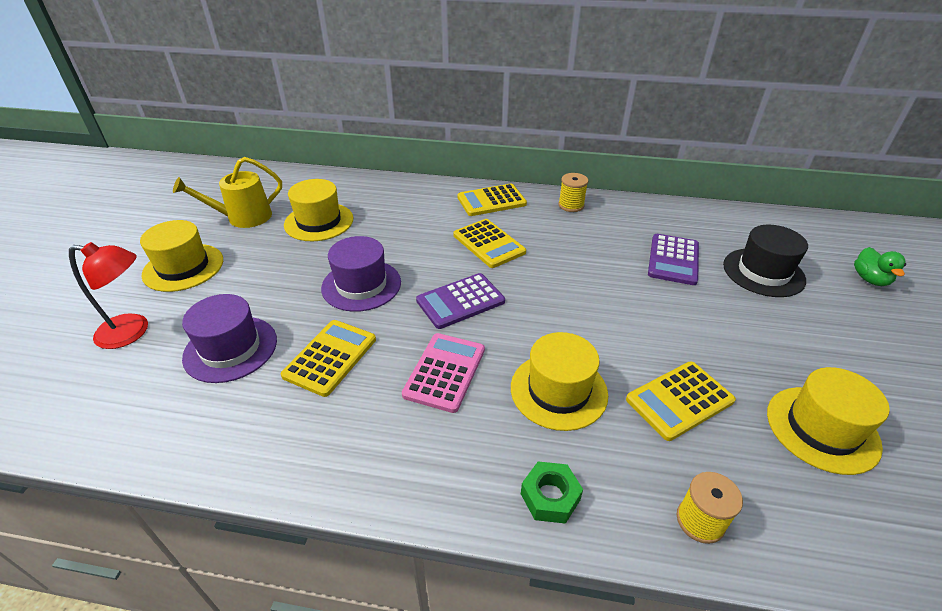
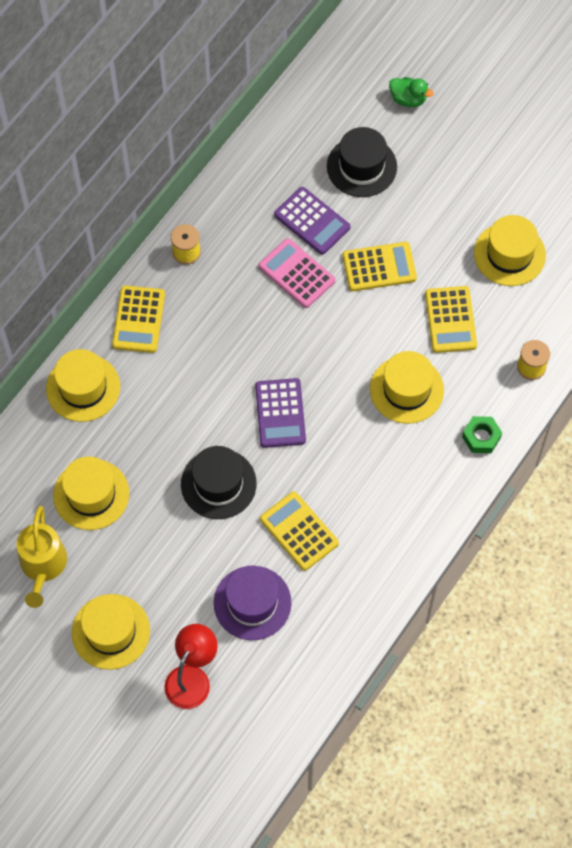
camera: 65 degrees left, 25 degrees up
purple hat [321,236,401,312] -> black hat [181,446,257,519]
pink calculator [402,333,485,413] -> pink calculator moved to [259,238,335,308]
yellow calculator [453,219,526,268] -> yellow calculator moved to [342,242,417,291]
none -> yellow hat [46,349,120,422]

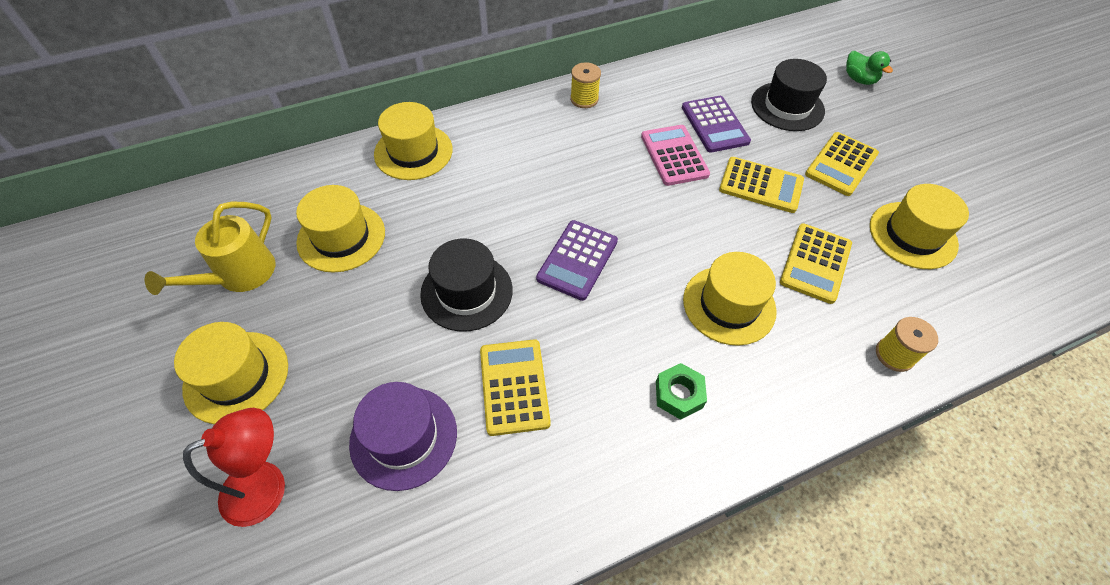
camera: 30 degrees right, 10 degrees down
yellow calculator [112,286,165,353] -> yellow calculator moved to [805,132,879,196]
green nut [462,416,502,453] -> green nut moved to [656,363,707,420]

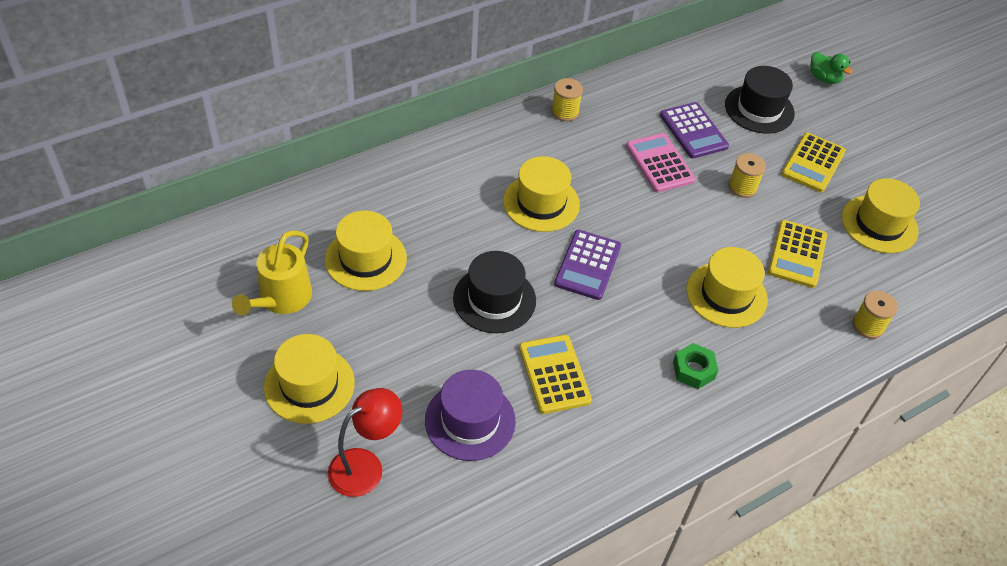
camera: 10 degrees left, 5 degrees down
yellow hat [374,102,453,180] -> yellow hat moved to [503,156,580,232]
yellow calculator [719,157,804,213] -> yellow spool [728,153,766,198]

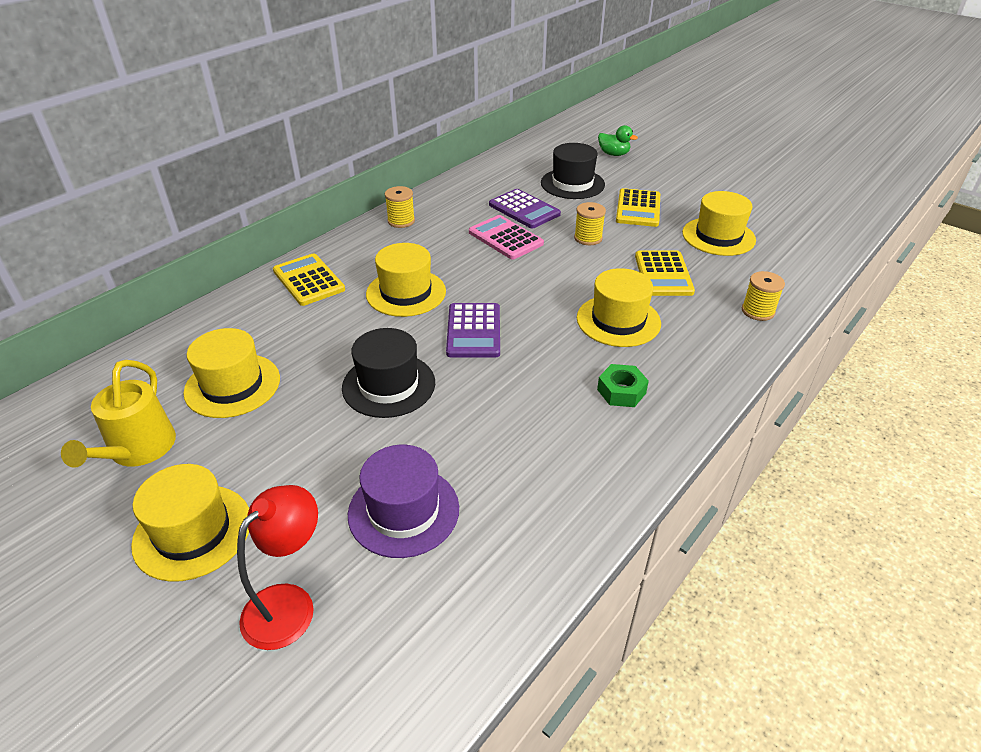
camera: 15 degrees left, 10 degrees down
yellow calculator [519,335,592,414] -> yellow calculator moved to [273,253,345,306]

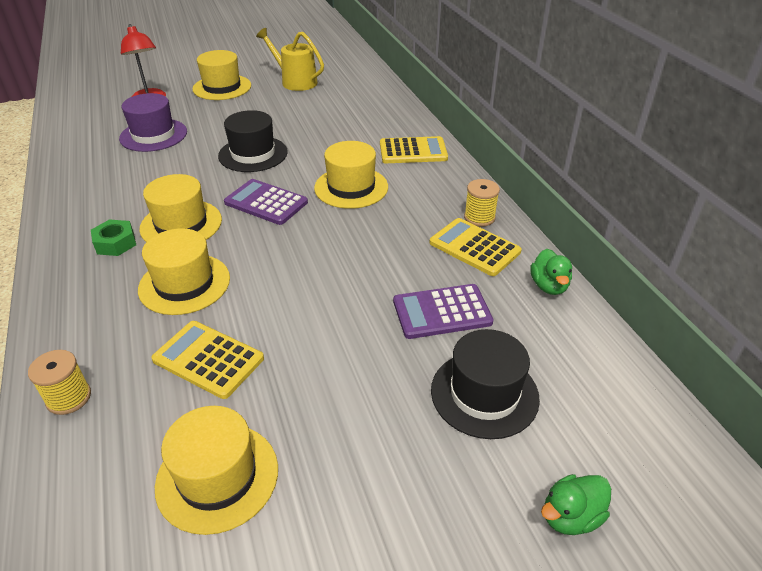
camera: 120 degrees right, 0 degrees up
yellow hat [183,328,280,418] -> yellow hat moved to [139,174,222,242]
pink calculator [469,215,544,260] -> none
yellow spool [574,202,606,245] -> none
yellow calculator [616,188,660,227] -> yellow calculator moved to [429,218,522,276]
none -> green duck [530,249,572,295]

